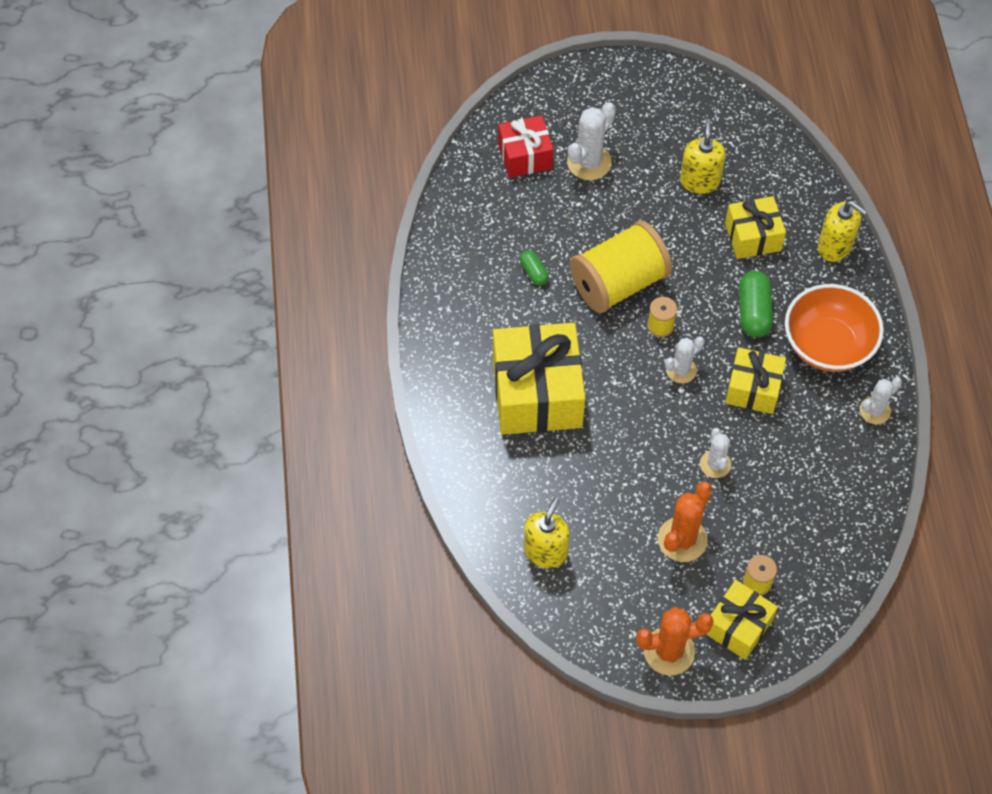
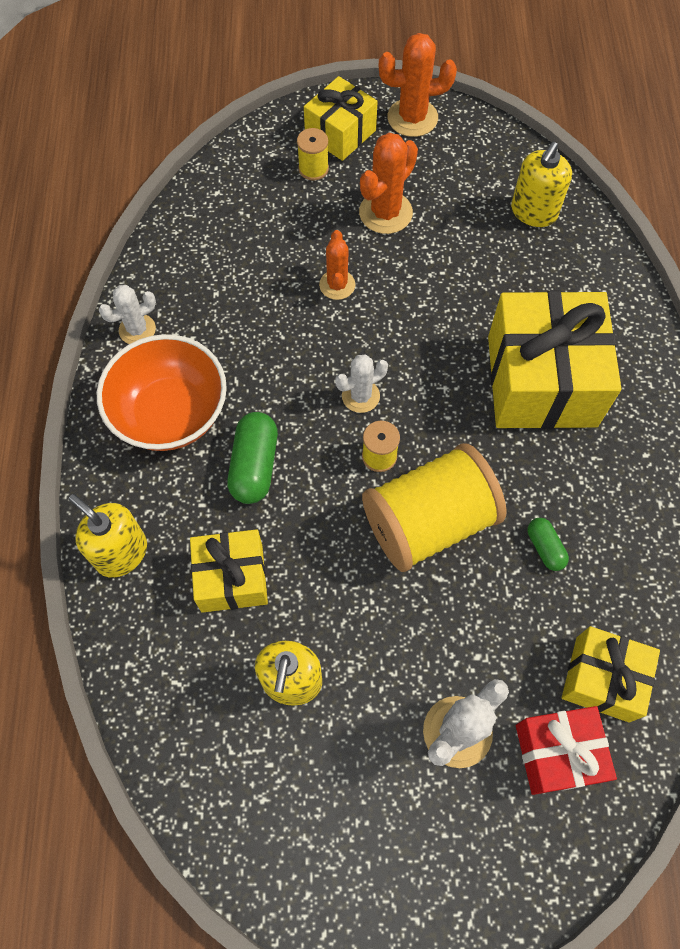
camera: 175 degrees left, 5 degrees up
white cactus [700,428,731,478] -> orange cactus [319,230,355,300]
yellow gift [725,347,786,414] -> yellow gift moved to [562,626,660,723]

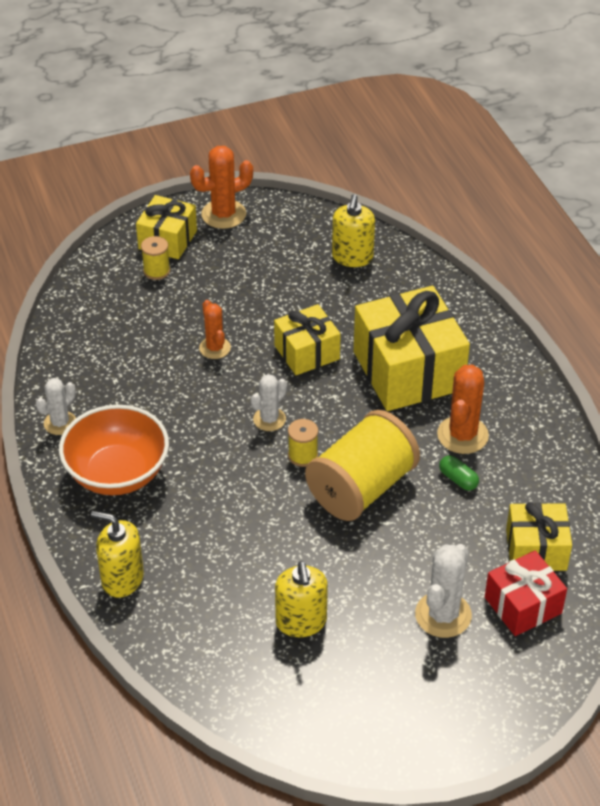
camera: 20 degrees left, 20 degrees down
yellow gift [190,529,268,613] -> yellow gift moved to [274,304,341,375]
green capsule [227,412,278,504] -> none
orange cactus [359,132,418,234] -> orange cactus moved to [437,365,489,454]

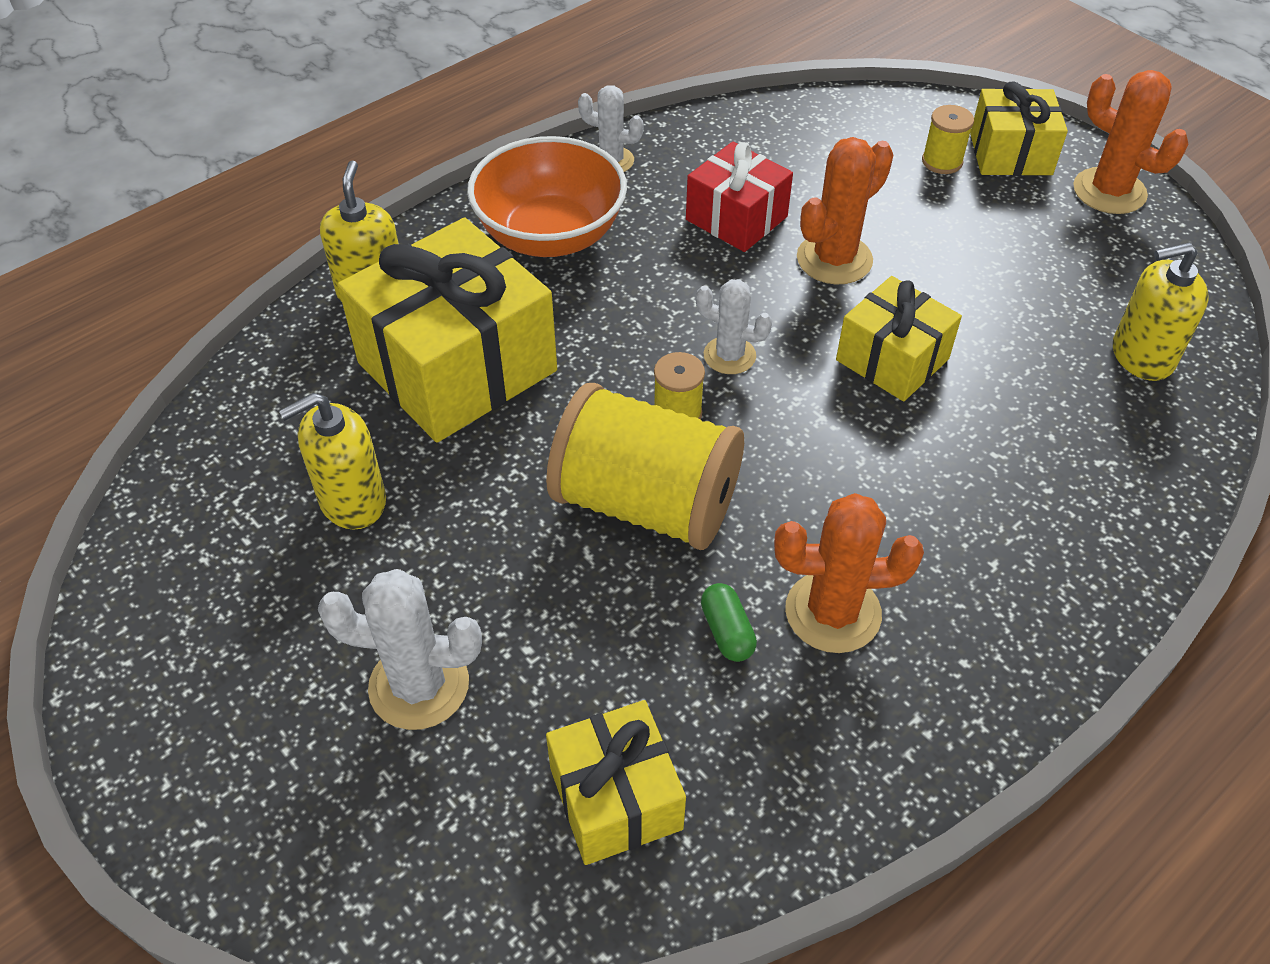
camera: 70 degrees right, 5 degrees up
orange cactus [199,300,231,359] -> orange cactus [797,137,893,285], size x1.55
yellow gift [354,286,470,411] -> yellow gift moved to [338,217,557,443]
green capsule [439,455,479,491] -> green capsule turned 45 degrees counterclockwise [701,583,757,662]
red gift [485,550,567,636] -> red gift moved to [686,142,793,252]

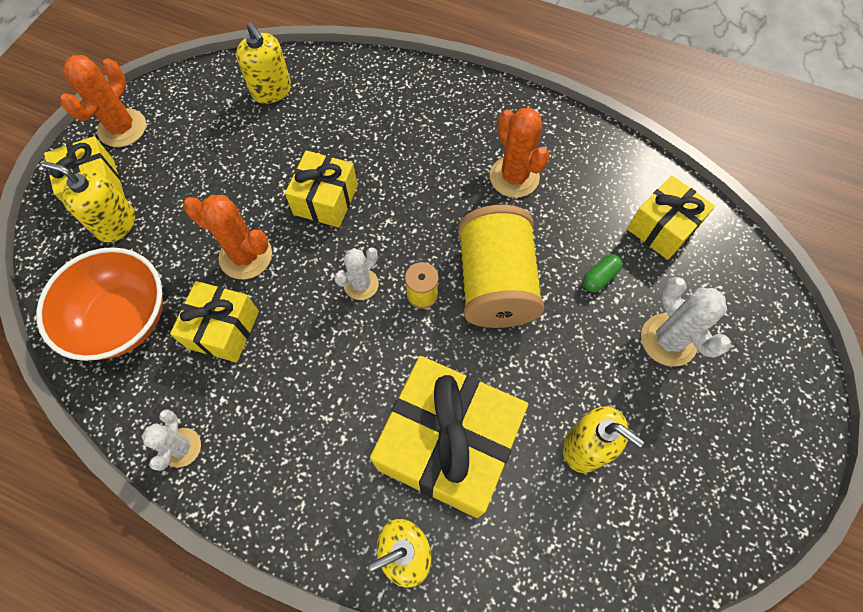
camera: 115 degrees left, 15 degrees up
orange bowl [467,136,627,257] -> orange bowl moved to [36,247,163,361]
red gift [686,142,793,252] -> yellow gift [170,281,259,362]
white cactus [696,279,772,374] -> white cactus turned 45 degrees clockwise [334,247,379,300]
green capsule [701,583,757,662] -> green capsule moved to [583,254,623,292]
yellow spool [922,105,974,174] -> yellow soap dispenser [42,162,135,242]

